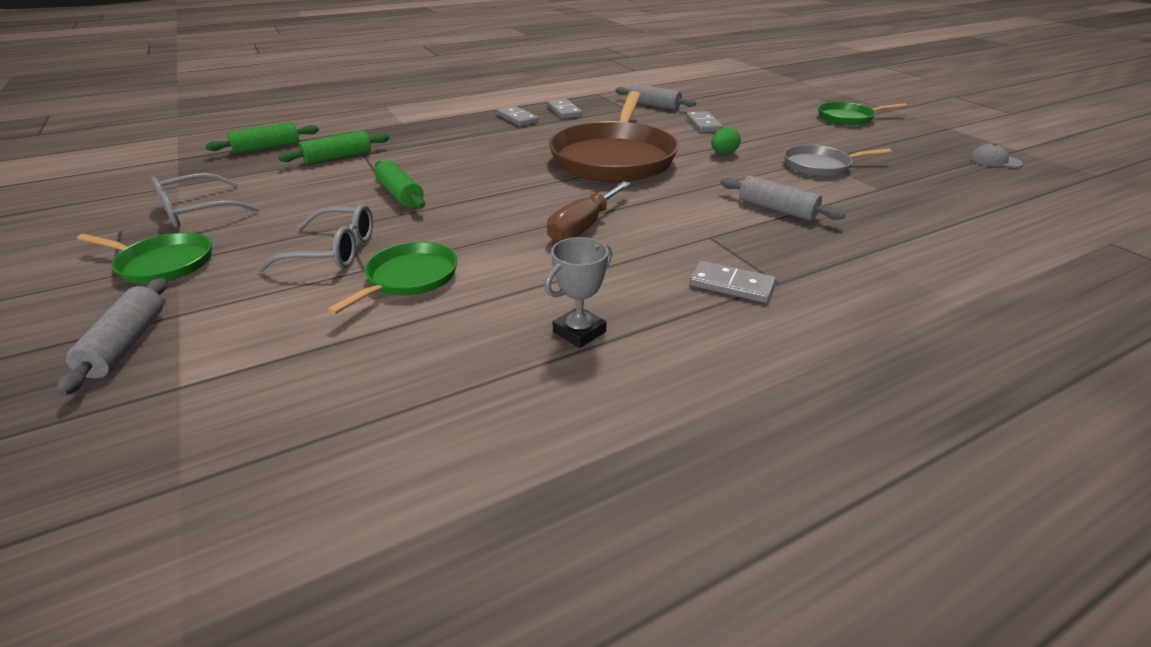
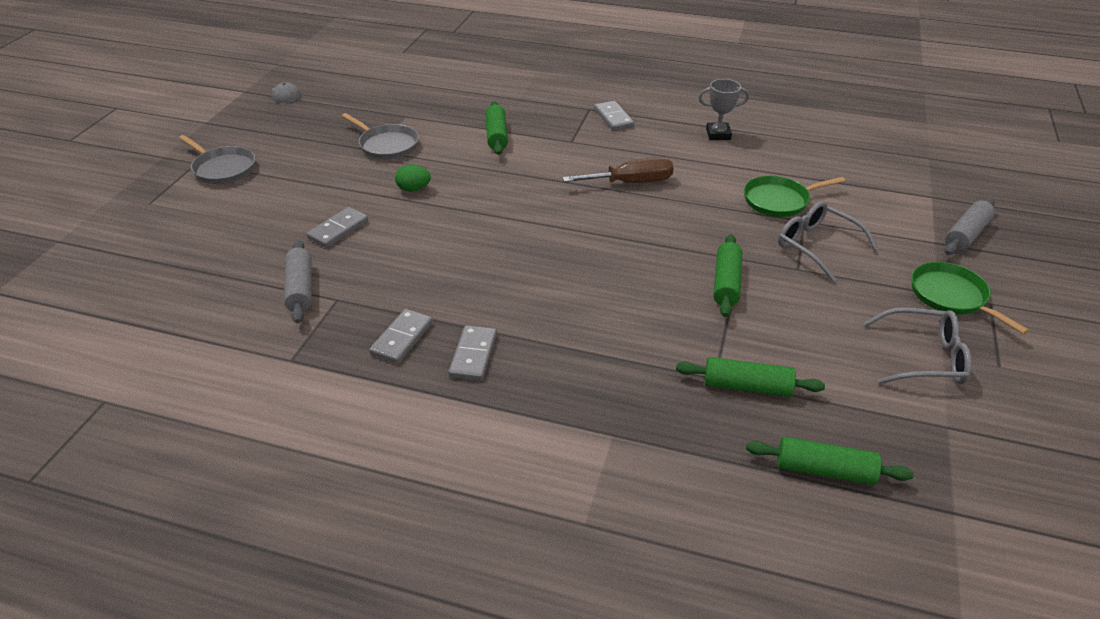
camera: 135 degrees left, 5 degrees up
brown pan [549,91,678,182] -> none
grey rolling pin [720,176,845,221] -> green rolling pin [485,101,508,155]
green pan [818,102,907,125] -> grey pan [179,135,255,184]

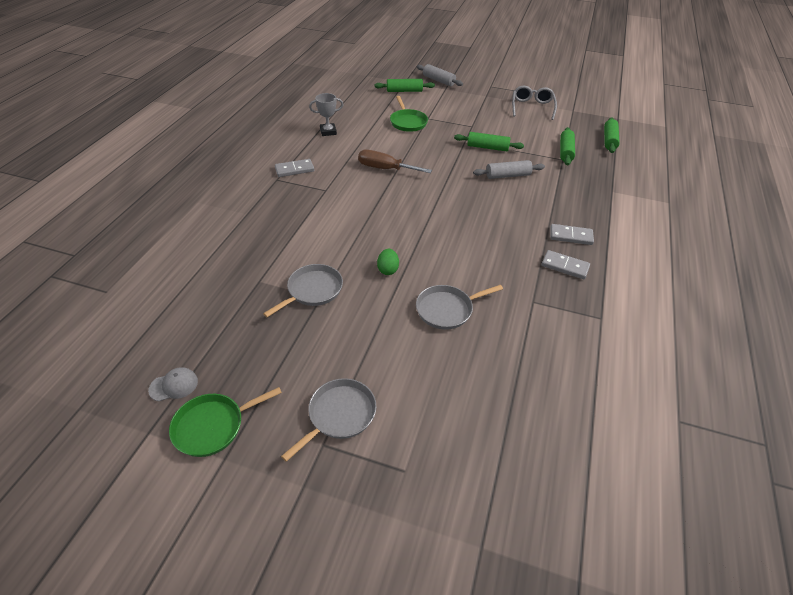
camera: 90 degrees left, 5 degrees up
grey rolling pin [284,240,312,323] -> grey rolling pin moved to [473,160,545,179]
grey domino [307,207,368,248] -> grey pan [416,285,503,330]
green rolling pin [485,101,508,155] -> green rolling pin moved to [375,79,435,92]
brown screwdriver [562,157,674,183] -> brown screwdriver turned 60 degrees counterclockwise [358,149,432,173]
grey trophy [699,79,749,140] -> grey trophy turned 75 degrees clockwise [309,93,343,136]
grey glasses [778,201,879,282] -> none
green pan [911,262,1029,334] -> green pan moved to [169,387,282,457]

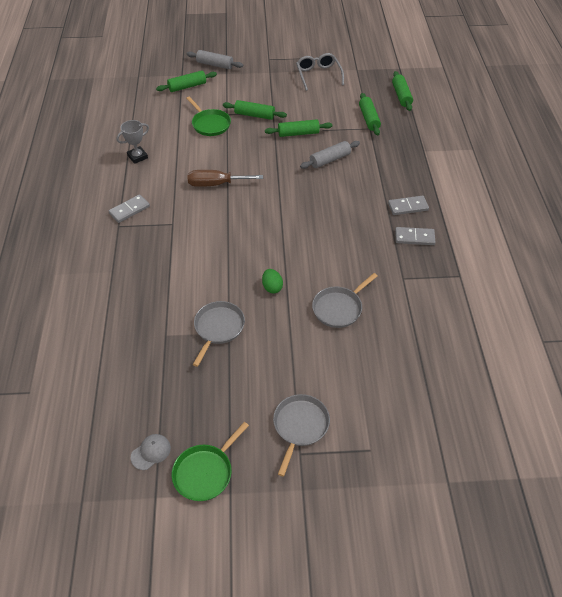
camera: 20 degrees left, 5 degrees up
none -> green rolling pin [223,100,287,120]

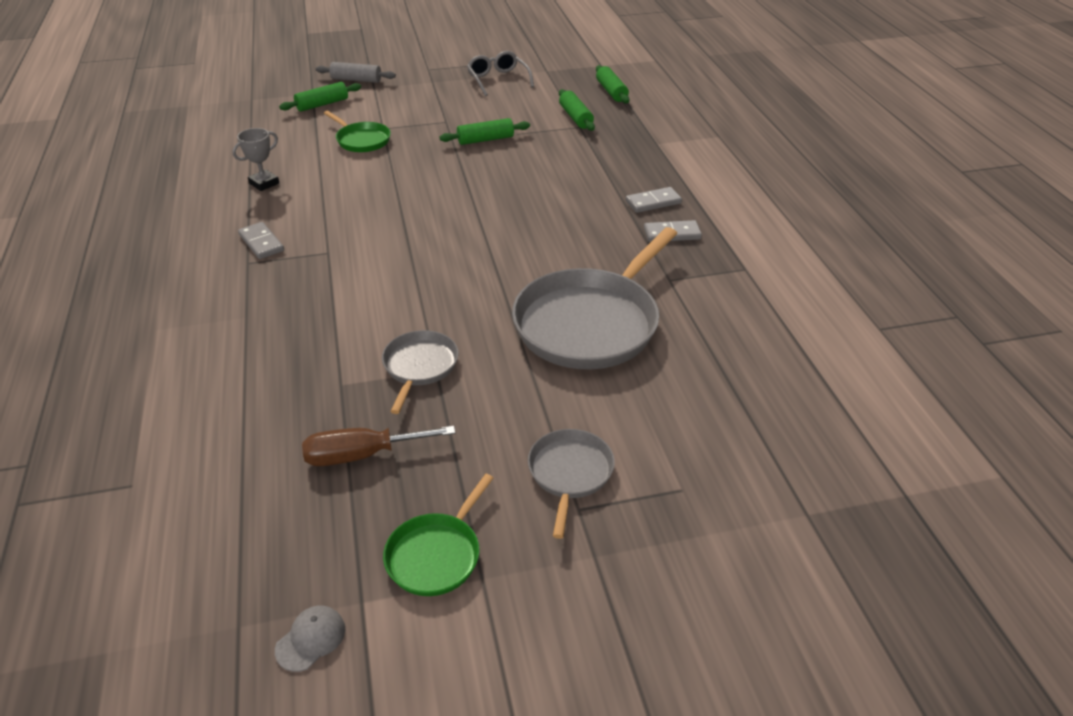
camera: 10 degrees left, 10 degrees down
grey domino [109,194,150,223] -> grey domino turned 75 degrees counterclockwise [238,222,284,259]
grey cap [131,434,171,470] -> grey cap moved to [275,605,345,672]
brown screwdriver [188,170,263,187] -> brown screwdriver moved to [302,426,455,466]
green rolling pin [223,100,287,120] -> none
green egg [262,269,283,294] -> none
grey rolling pin [300,141,360,169] -> none
grey pan [312,273,378,328] -> grey pan [512,227,678,369], size x2.00

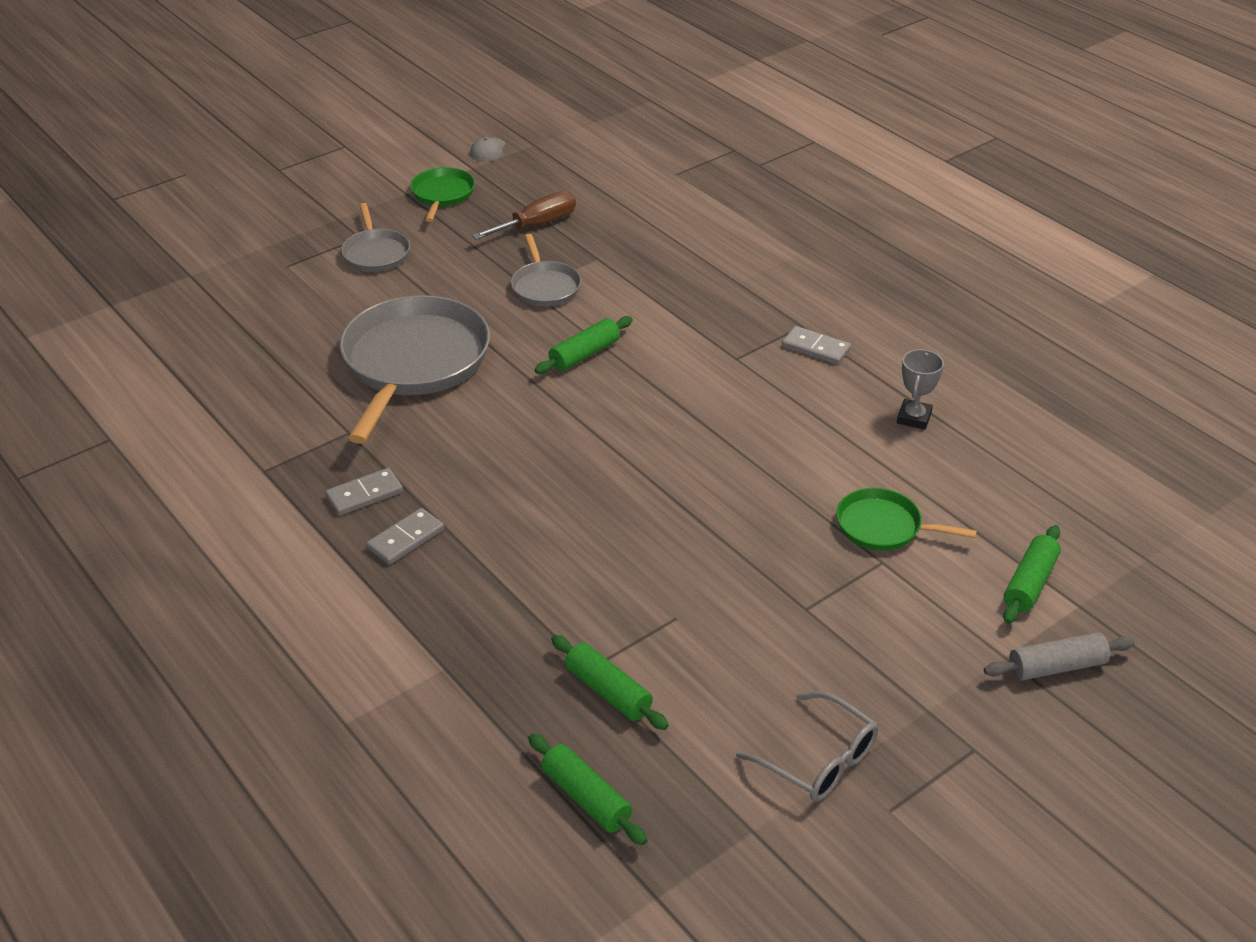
camera: 155 degrees right, 0 degrees up
green rolling pin [440,118,530,145] -> green rolling pin moved to [534,316,633,374]

